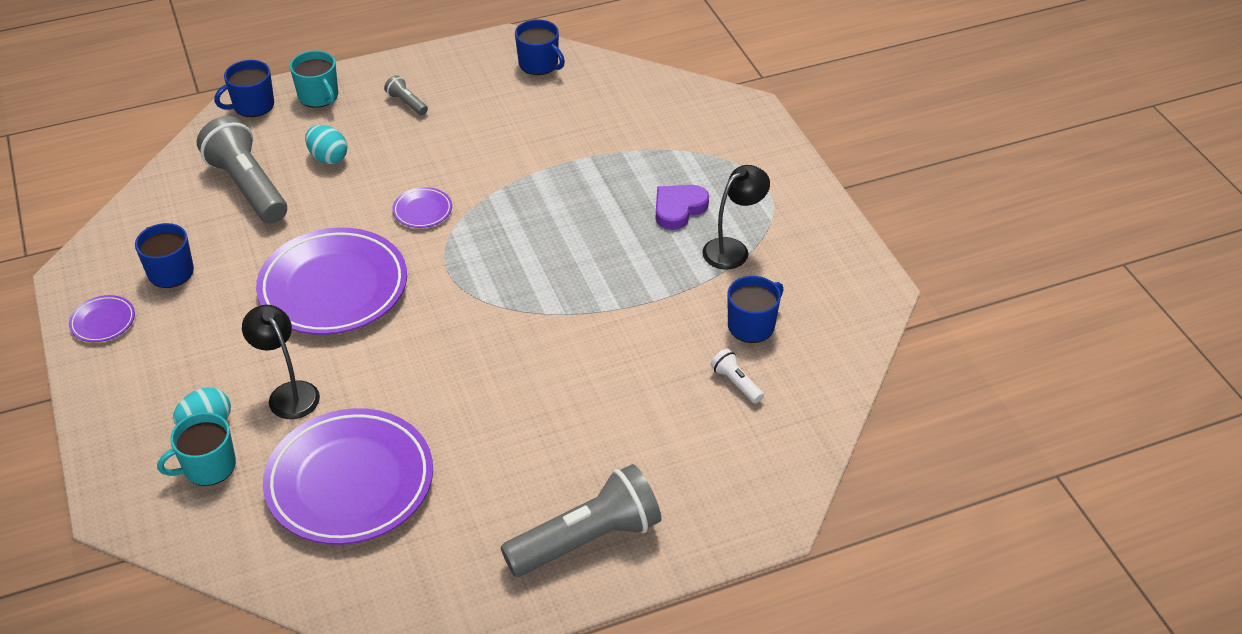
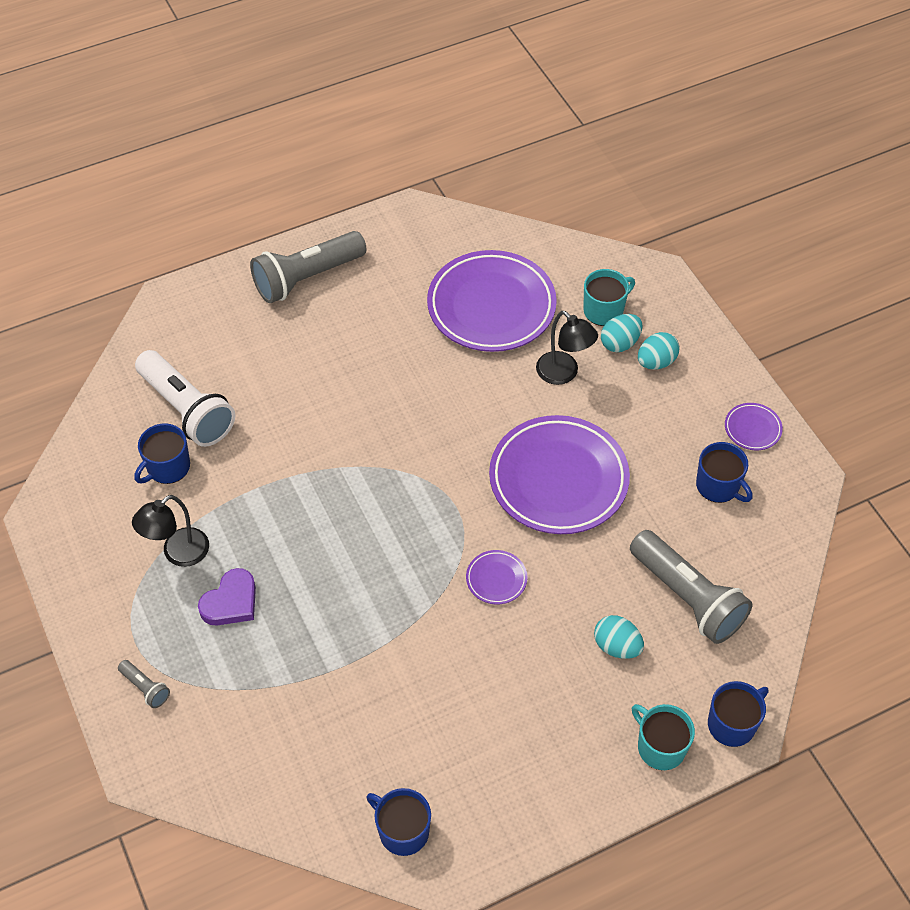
camera: 175 degrees right, 10 degrees up
grey flashlight [384,75,428,115] -> grey flashlight moved to [118,660,170,708]
white flashlight [711,349,764,403] -> white flashlight [135,350,235,447], size x2.30
none -> turquoise egg [638,332,679,370]

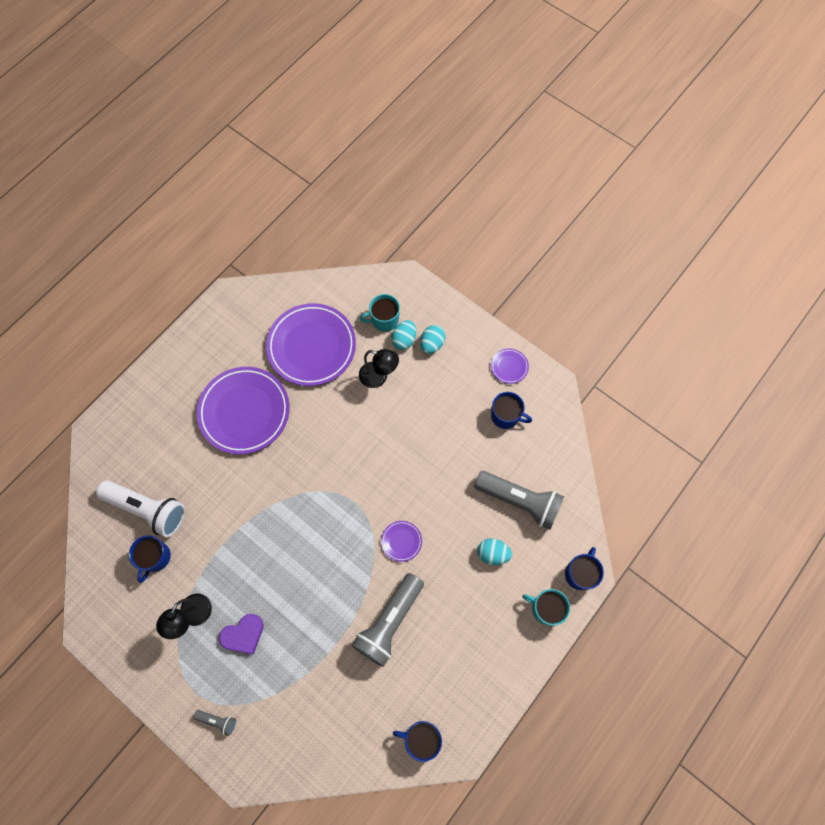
camera: 25 degrees left, 15 degrees up
purple heart [198,568,256,626] -> purple heart turned 45 degrees clockwise [219,614,264,654]
grey flashlight [250,231,367,303] -> grey flashlight moved to [351,573,424,667]
purple plate [489,415,630,534] -> purple plate moved to [197,367,290,454]
turquoise mug [583,269,635,326] -> turquoise mug turned 135 degrees counterclockwise [360,294,400,332]

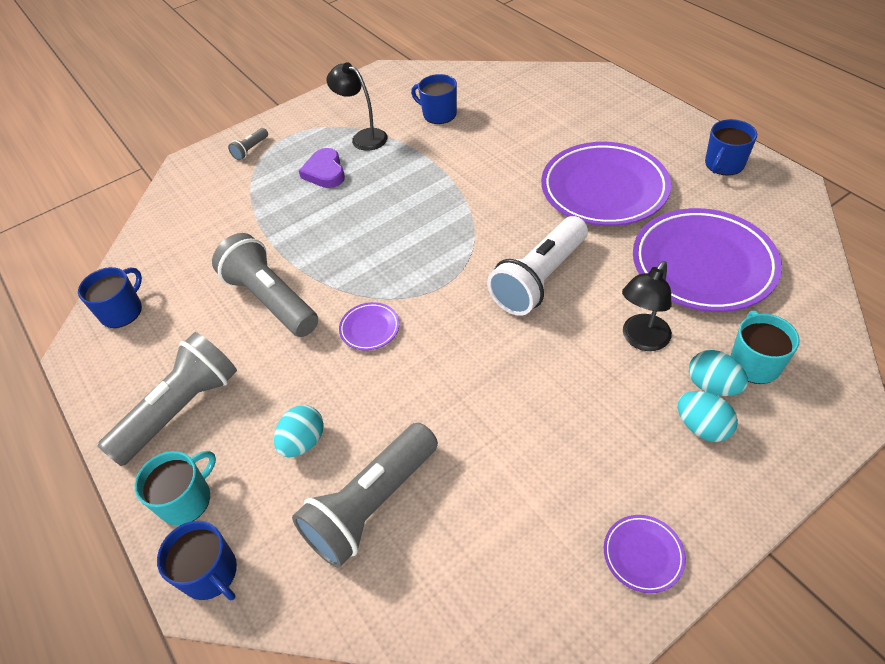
camera: 110 degrees right, 20 degrees down
white flashlight [96,480,185,537] -> white flashlight moved to [487,216,588,316]
blue mug [491,392,532,429] -> blue mug moved to [705,119,757,176]
none -> grey flashlight [98,332,237,466]

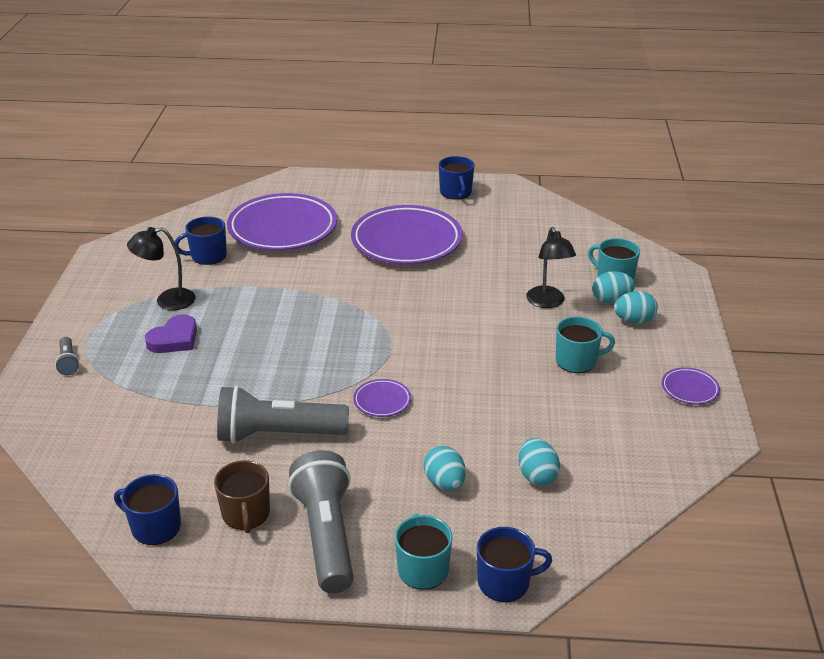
camera: 55 degrees left, 15 degrees down
blue mug [78,267,142,328] -> blue mug turned 45 degrees counterclockwise [114,474,181,545]
grey flashlight [292,423,438,568] -> turquoise egg [519,438,560,486]
purple heart [299,148,345,188] -> purple heart turned 75 degrees counterclockwise [145,314,197,353]
white flashlight [487,216,588,316] -> none
purple plate [633,208,782,312] -> purple plate moved to [227,193,337,251]
none -> brown mug [214,460,270,533]
none -> turquoise mug [556,316,615,373]

